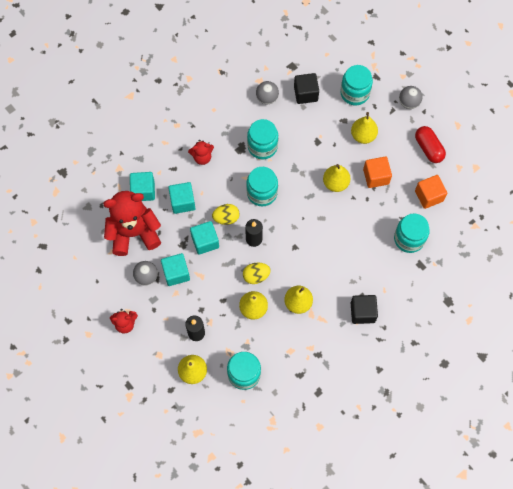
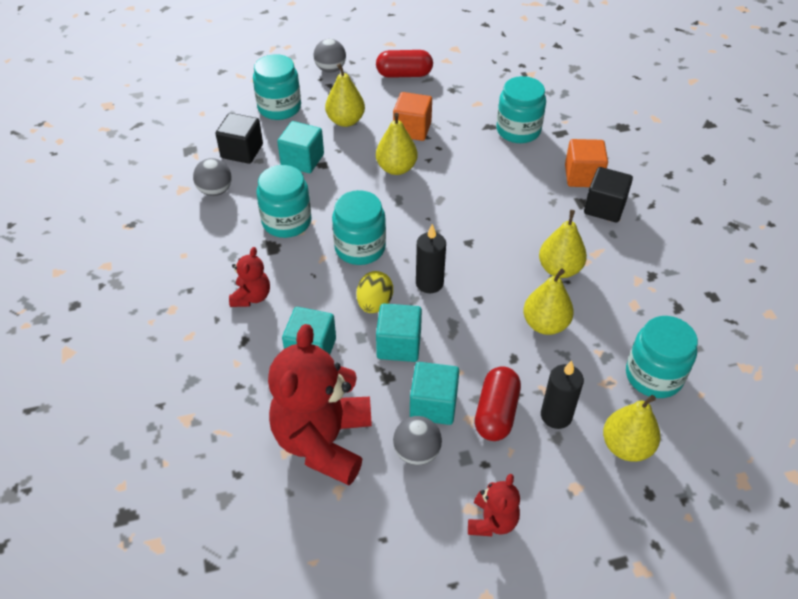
camera: 65 degrees left, 20 degrees down
turquoise cube [130,172,155,201] -> turquoise cube moved to [277,121,324,173]
yellow egg [243,263,271,284] -> none
orange cube [415,175,447,209] -> orange cube moved to [565,139,608,187]
none -> red capsule [475,366,521,441]

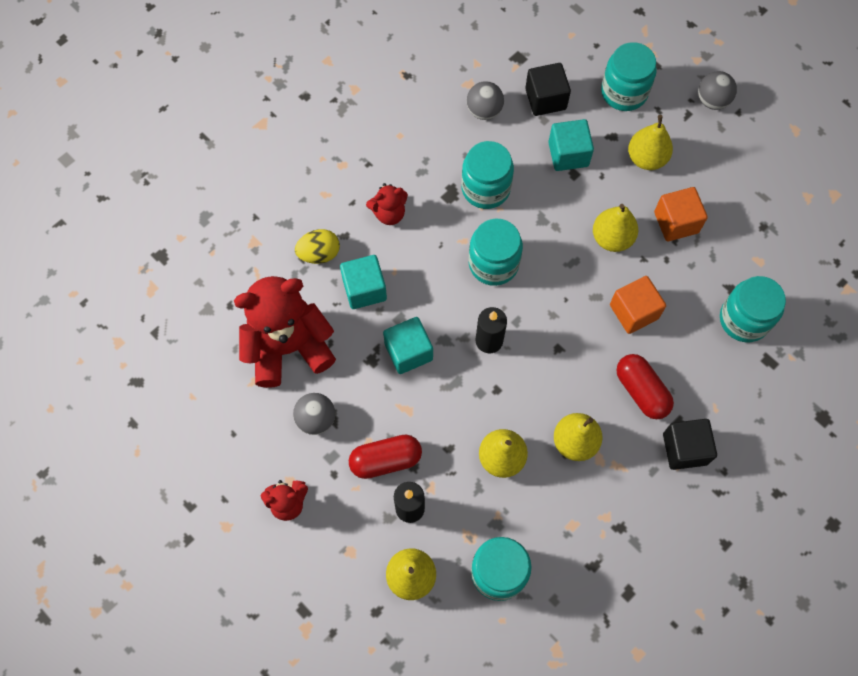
camera: 60 degrees right, 20 degrees up
yellow egg [356,271,393,313] -> yellow egg moved to [295,229,340,264]
red capsule [376,50,433,78] -> red capsule moved to [616,354,674,419]
turquoise cube [410,362,459,425] -> none
orange cube [565,139,608,187] -> orange cube moved to [610,276,666,334]

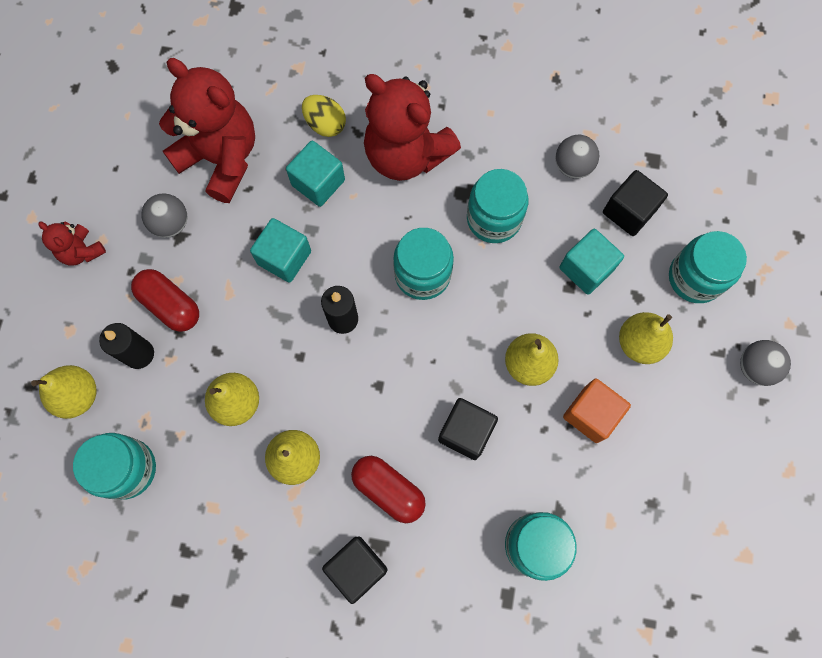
camera: 55 degrees right, 5 degrees up
red teddy bear [366,183,408,225] -> red teddy bear [364,74,461,181], size x2.11
orange cube [610,276,666,334] -> black cube [438,398,498,460]
red capsule [616,354,674,419] -> red capsule turned 75 degrees counterclockwise [351,456,426,523]

